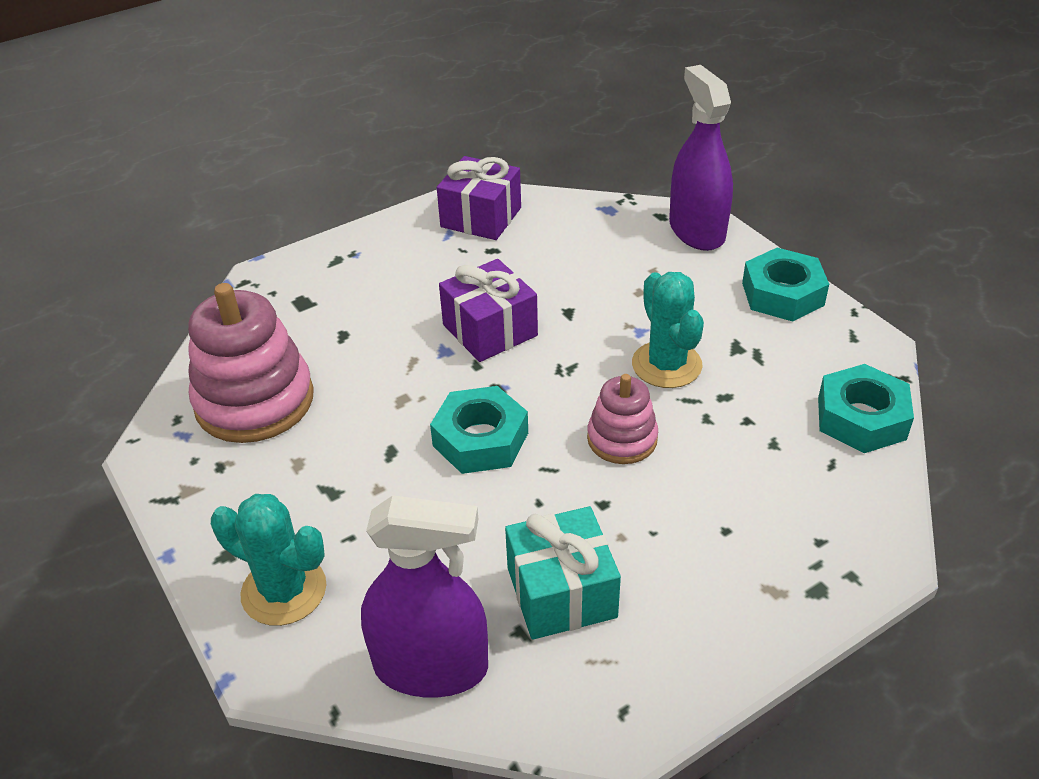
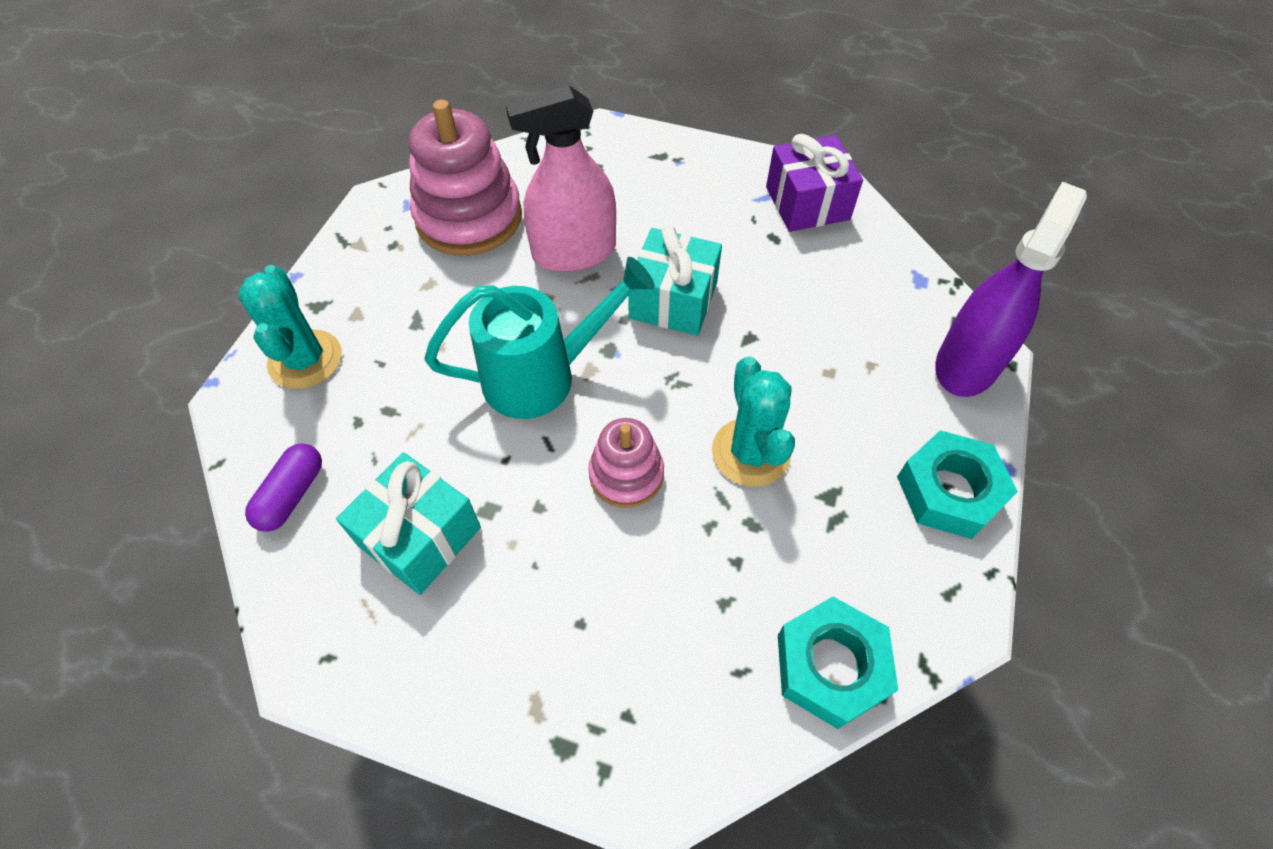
camera: 50 degrees right, 15 degrees up
purple spray bottle [361,495,488,697] -> purple capsule [245,443,322,532]
turquoise nut [430,386,528,474] -> turquoise watering can [424,257,655,419]
purple gift [439,259,538,362] -> turquoise gift [628,225,722,336]
turquoise cactus [632,272,704,388] -> turquoise cactus turned 45 degrees counterclockwise [712,357,795,487]
none -> pink spray bottle [505,85,616,272]

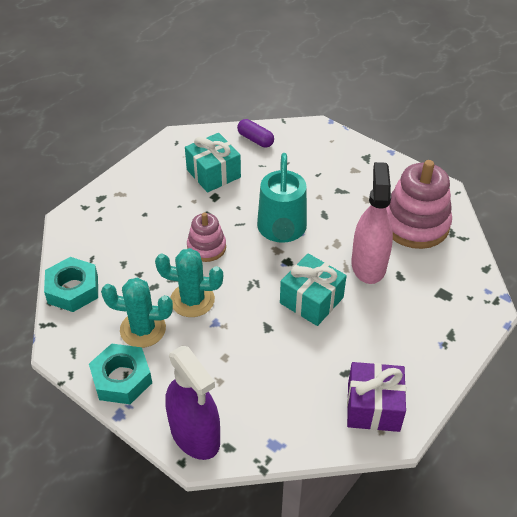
camera: 110 degrees right, 10 degrees down
turquoise cactus [238,265,342,389] -> turquoise cactus moved to [101,278,173,348]

